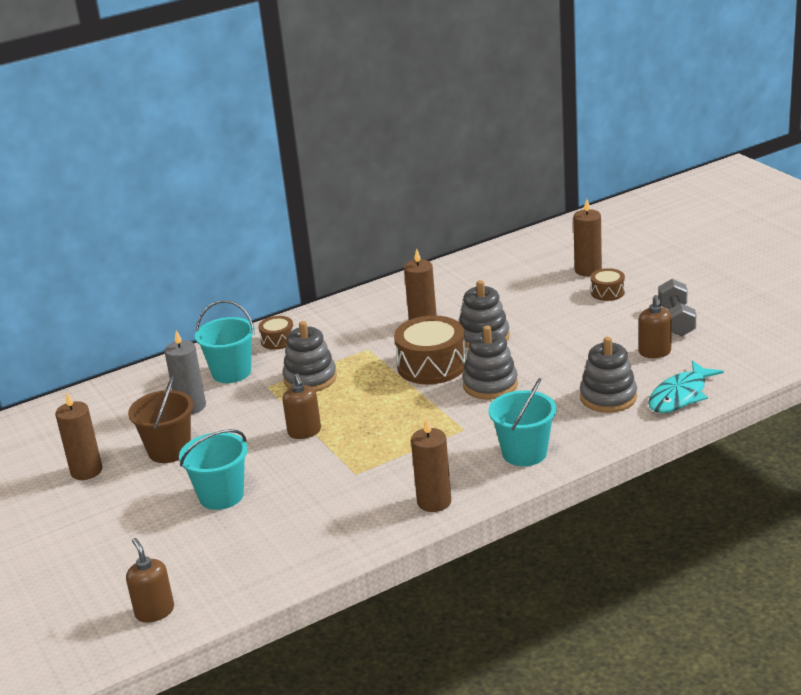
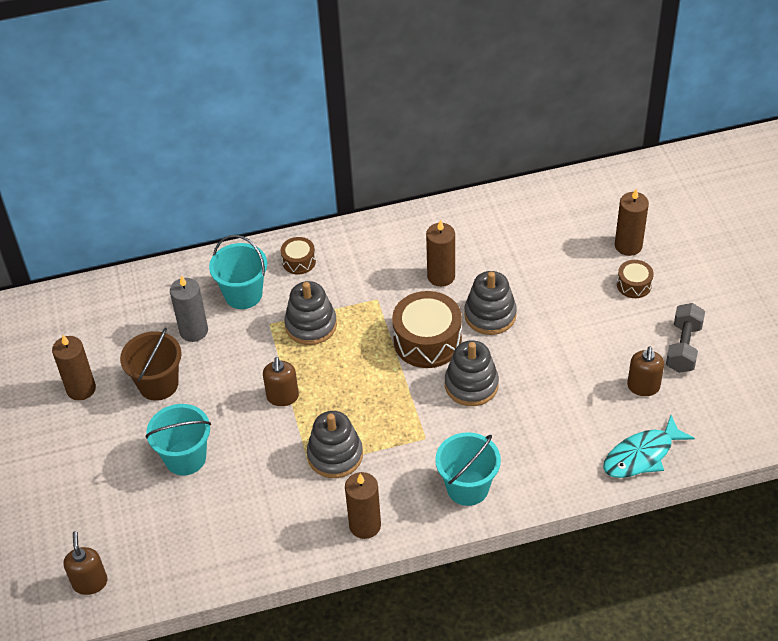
camera: 15 degrees right, 20 degrees up
grey stacking toy [580,337,637,413] -> grey stacking toy moved to [307,411,363,478]

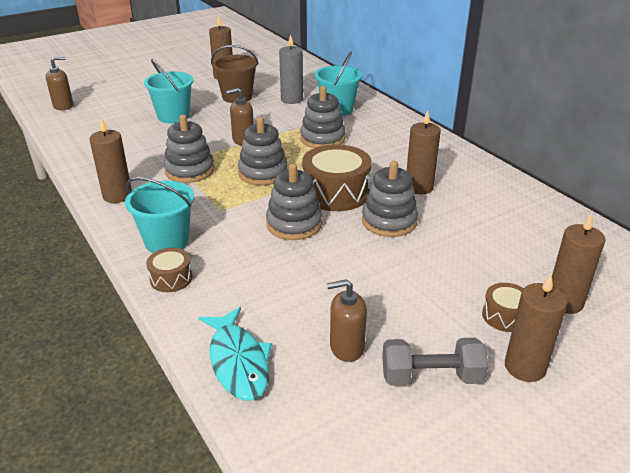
camera: 70 degrees right, 15 degrees down
brown drum [281,237,316,274] -> brown drum moved to [146,248,193,292]
turquoise fish [603,415,695,478] -> turquoise fish turned 150 degrees counterclockwise [198,307,272,401]
none -> grey stacking toy [238,117,288,185]
none -> brown candle [505,274,568,382]

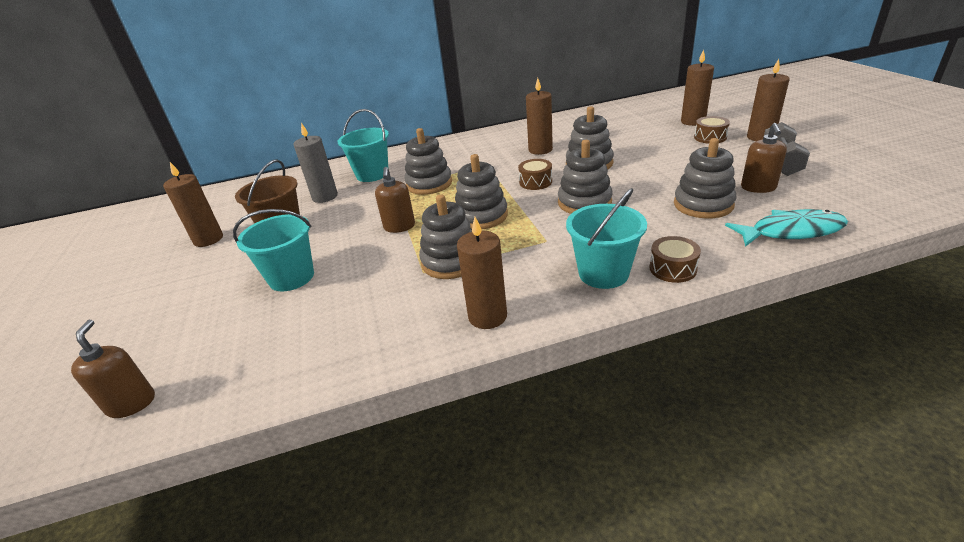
camera: 70 degrees left, 0 degrees up
brown drum [302,144,372,211] -> brown drum [518,159,552,190], size x0.52
none -> grey stacking toy [674,138,736,218]

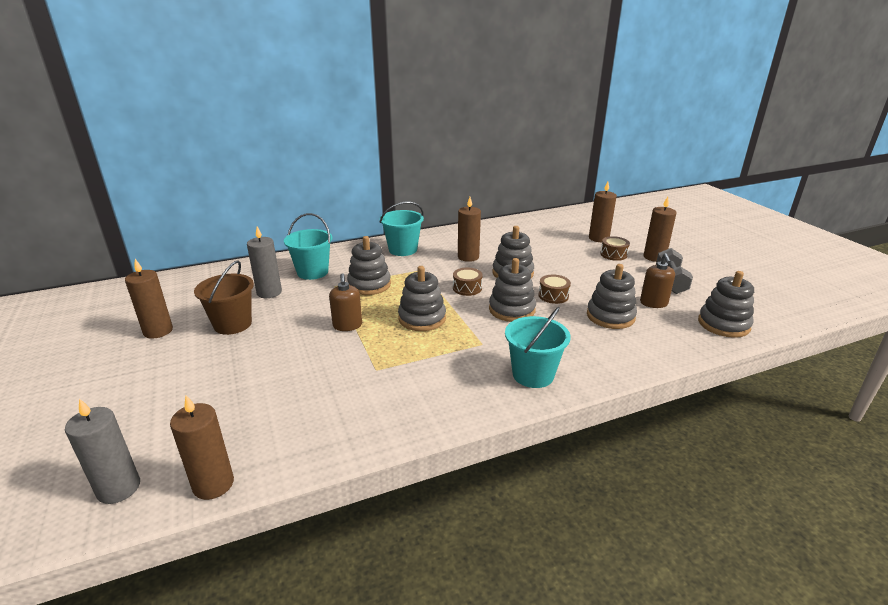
camera: 10 degrees left, 5 degrees down
brown soap dispenser [71,320,155,418] -> grey candle [65,398,140,504]
turquoise bucket [233,209,314,291] -> turquoise bucket moved to [380,201,424,256]
grey stacking toy [419,194,472,279] -> grey stacking toy moved to [698,271,754,338]
brown candle [457,217,507,329] -> brown candle moved to [170,395,234,500]
brown drum [649,236,701,283] -> brown drum moved to [538,275,571,304]
turquoise fish [725,209,848,247] -> none

